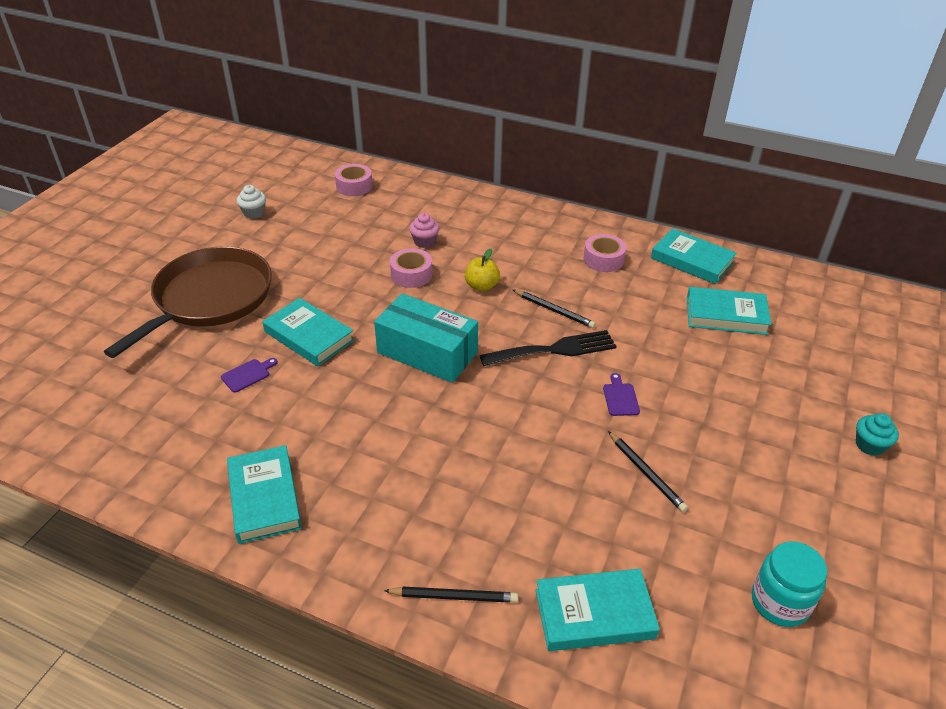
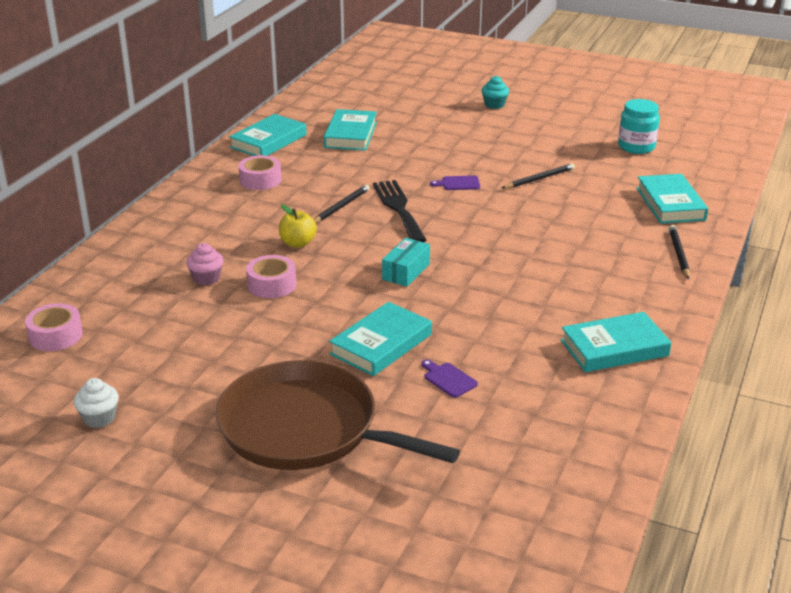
camera: 90 degrees left, 10 degrees down
turquoise box [374,293,478,383] -> turquoise box [382,238,430,287], size x0.54

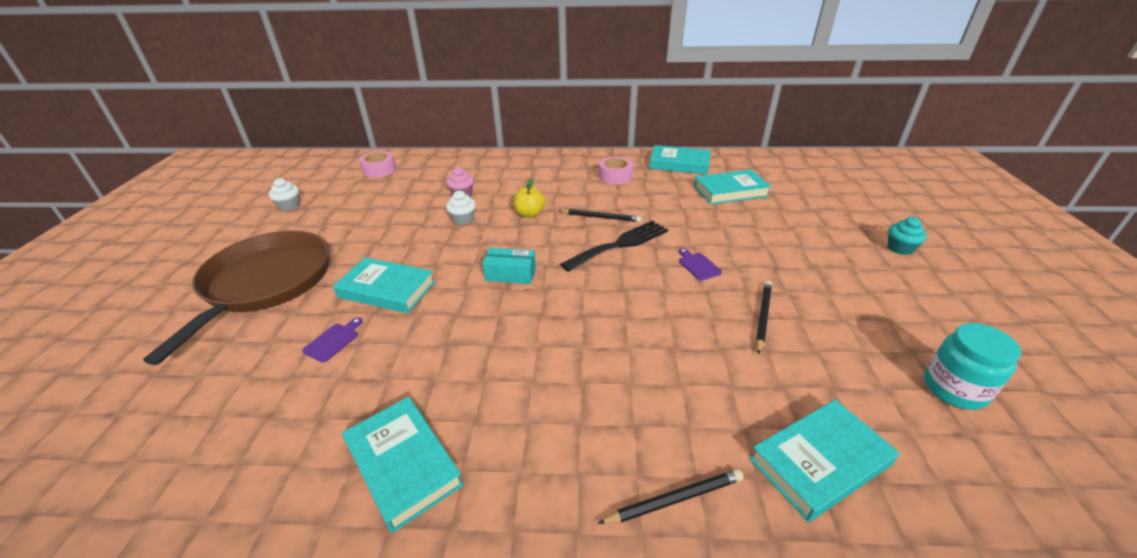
camera: 70 degrees right, 5 degrees up
pink tape [246,255,296,298] -> white cupcake [446,191,476,225]
black pencil [502,163,575,189] -> black pencil turned 105 degrees counterclockwise [756,281,772,354]

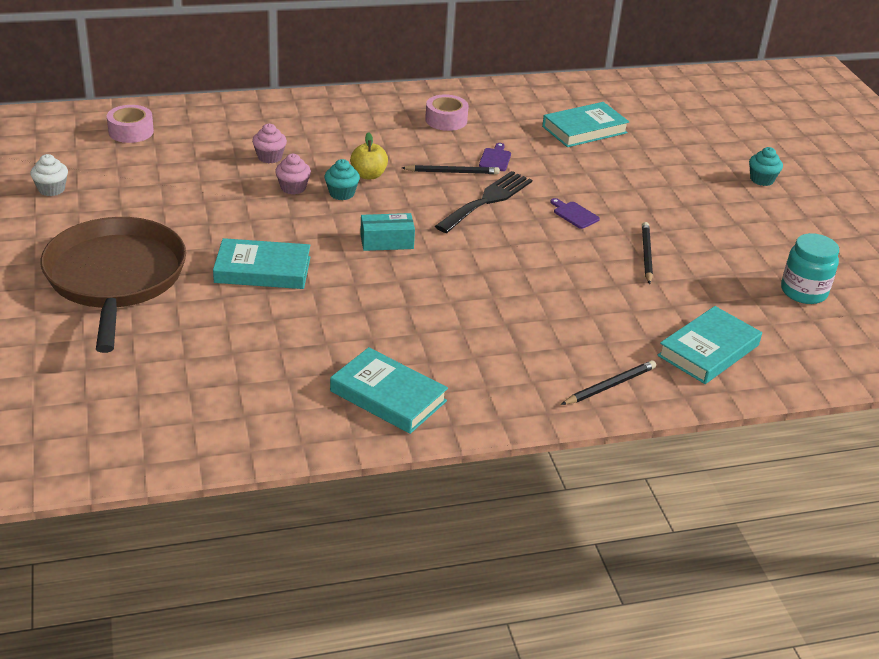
camera: 20 degrees left, 0 degrees up
purple cutting board [302,317,363,363] -> purple cutting board moved to [479,143,511,171]
white cupcake [446,191,476,225] -> pink cupcake [275,154,311,195]
turquoise book [649,145,711,174] -> none
none -> turquoise cupcake [324,159,360,200]

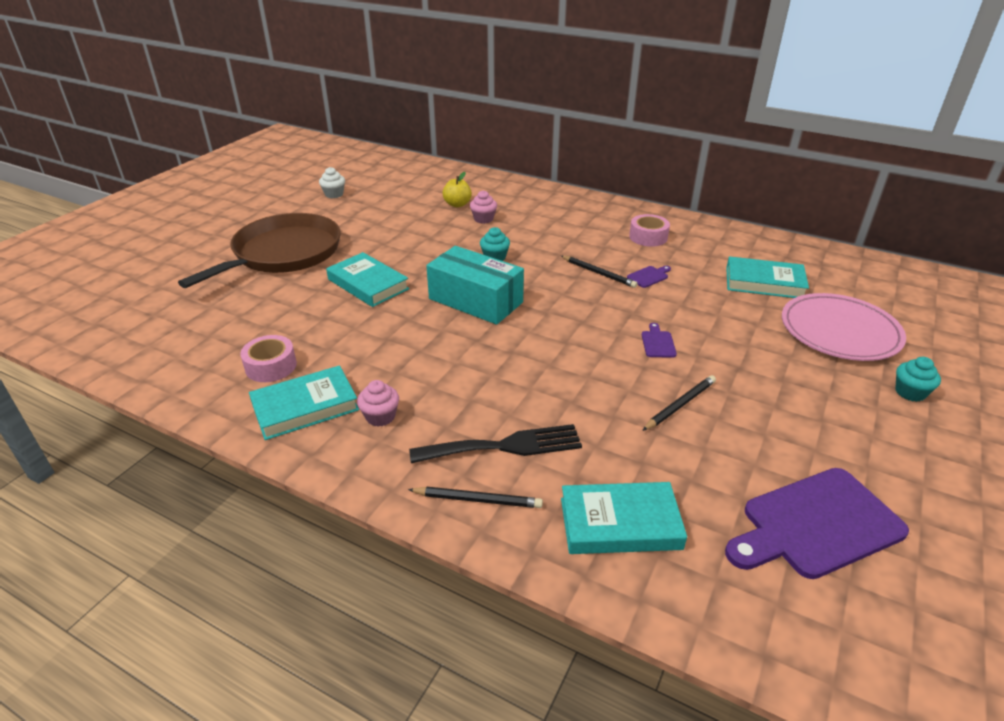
camera: 45 degrees right, 0 degrees up
pink tape [107,105,154,143] -> pink tape moved to [240,335,297,382]
pink cupcake [275,154,311,195] -> pink cupcake moved to [357,380,399,427]
turquoise book [330,347,448,434] -> turquoise book turned 75 degrees clockwise [249,365,359,440]
yellow apple [350,132,388,179] -> yellow apple moved to [443,172,472,207]
turquoise box [360,213,415,251] -> turquoise box [426,246,524,325], size x1.84
black fork [435,171,532,233] -> black fork moved to [409,424,582,463]
turquoise jar [781,233,839,304] -> purple cutting board [725,468,909,579]
none -> pink plate [782,293,906,361]

